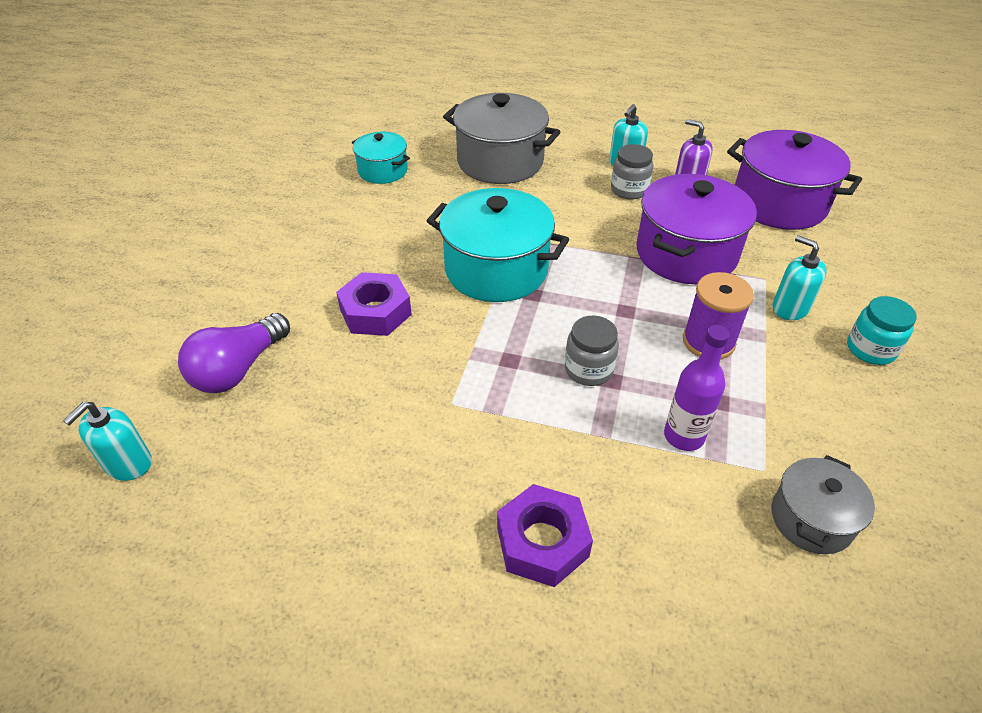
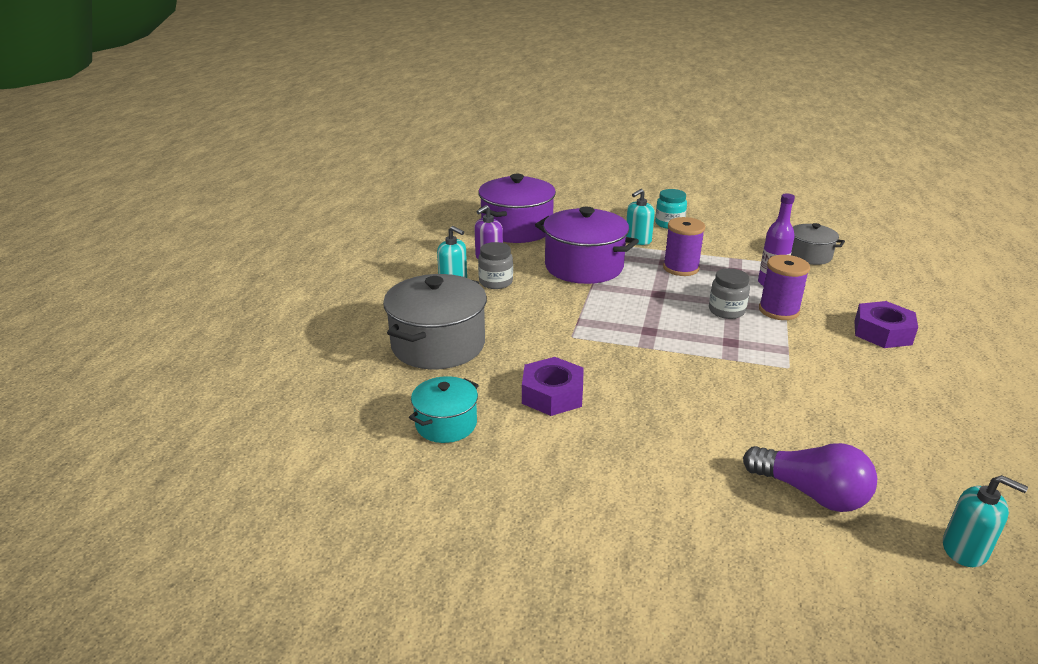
camera: 90 degrees left, 15 degrees down
purple nut [336,272,412,336] -> purple nut moved to [522,357,584,416]
turquoise pot [427,188,569,302] -> none
none -> purple spool [759,255,810,320]

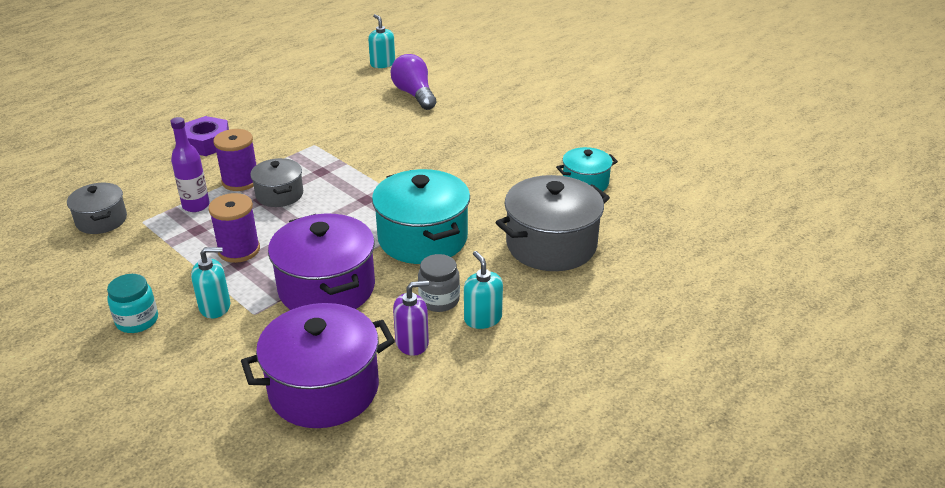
camera: 150 degrees left, 5 degrees up
purple nut [522,357,584,416] -> none
grey jar [709,268,750,319] -> grey pot [250,158,303,207]
none -> turquoise pot [372,169,470,264]

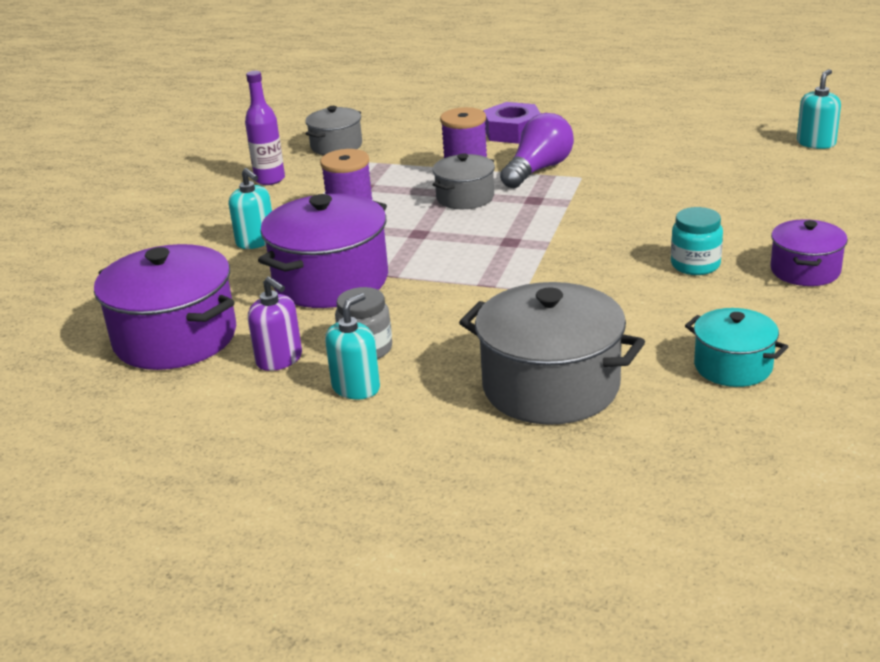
camera: 65 degrees right, 5 degrees down
turquoise jar [107,274,158,333] -> turquoise jar moved to [671,207,723,275]
purple bottle [171,117,210,212] -> purple bottle moved to [245,71,285,185]
turquoise pot [372,169,470,264] -> none
purple light bulb [390,54,436,110] -> purple light bulb moved to [500,113,574,188]
none -> purple pot [770,219,848,286]

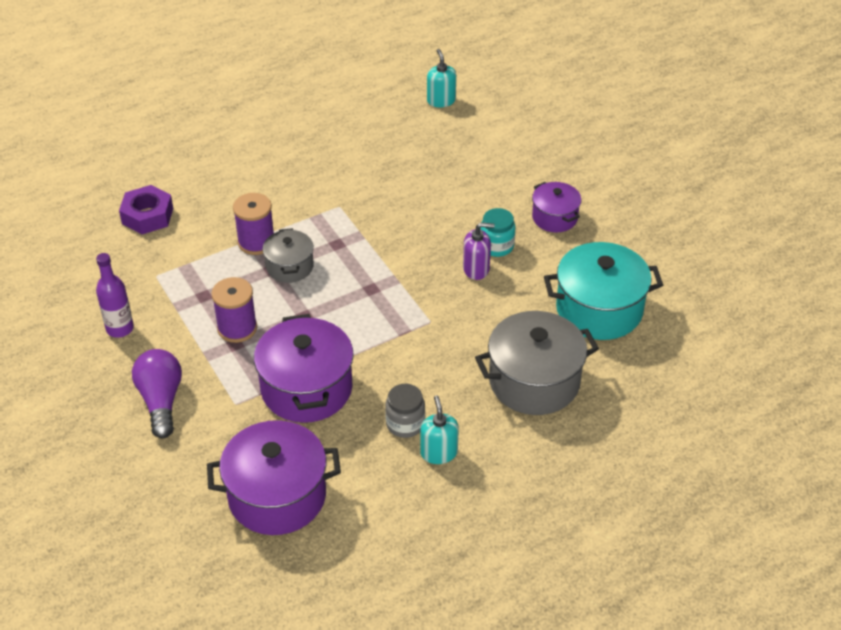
camera: 50 degrees left, 15 degrees up
turquoise soap dispenser [229,168,272,249] -> none
purple soap dispenser [248,277,302,371] -> purple soap dispenser moved to [463,223,495,280]
grey pot [305,106,362,155] -> none
purple nut [483,102,541,144] -> purple nut moved to [119,185,173,234]
purple light bulb [500,113,574,188] -> purple light bulb moved to [132,349,182,438]
turquoise pot [685,308,788,387] -> turquoise pot [544,242,663,340], size x1.77

